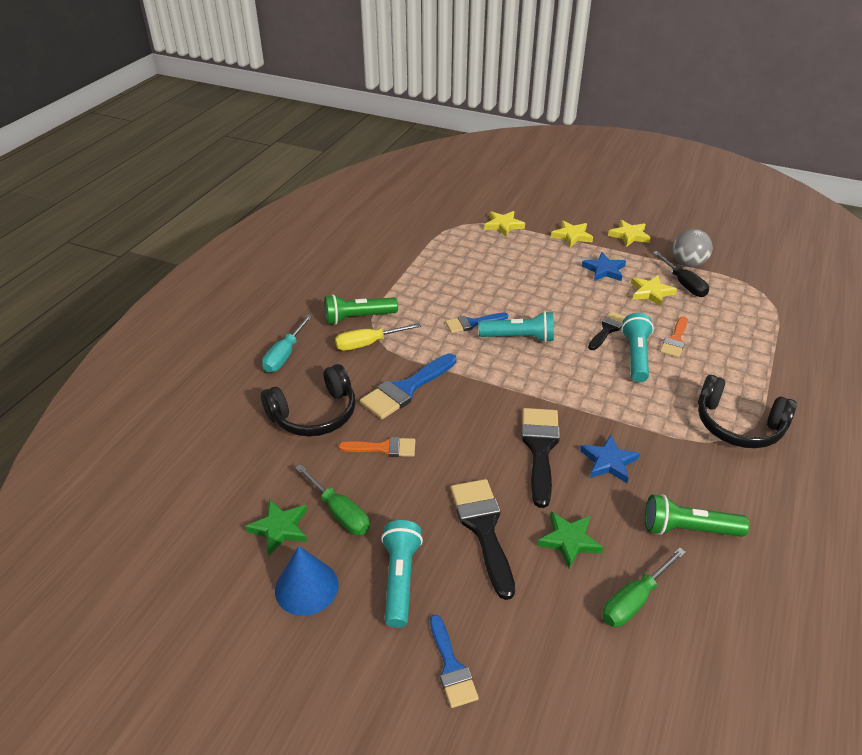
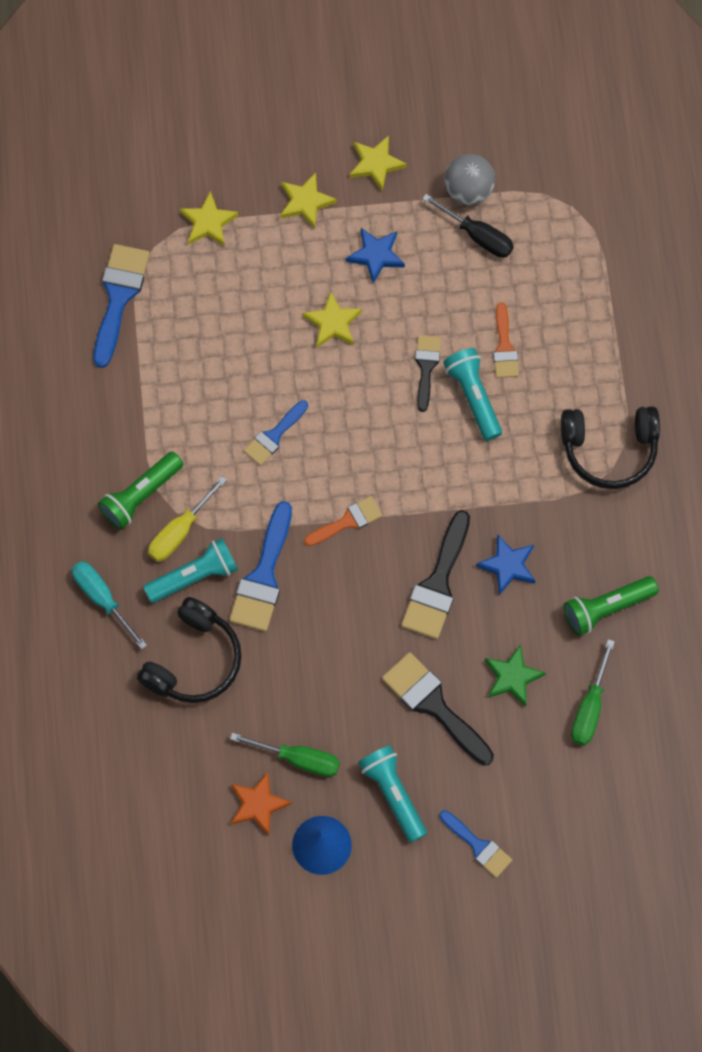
camera: 30 degrees left, 30 degrees up
green star [245,499,307,556] -> orange star [231,772,291,836]
turquoise screwdriver [262,315,312,372] -> turquoise screwdriver turned 150 degrees clockwise [72,561,147,650]
orange brush [338,437,415,457] -> orange brush moved to [304,496,382,546]
turquoise flashlight [479,311,554,342] -> turquoise flashlight moved to [143,538,238,603]
black brush [521,408,560,508] -> black brush turned 135 degrees counterclockwise [401,510,470,639]
yellow star [631,275,677,307] -> yellow star moved to [303,291,362,347]
none -> blue brush [93,244,150,368]

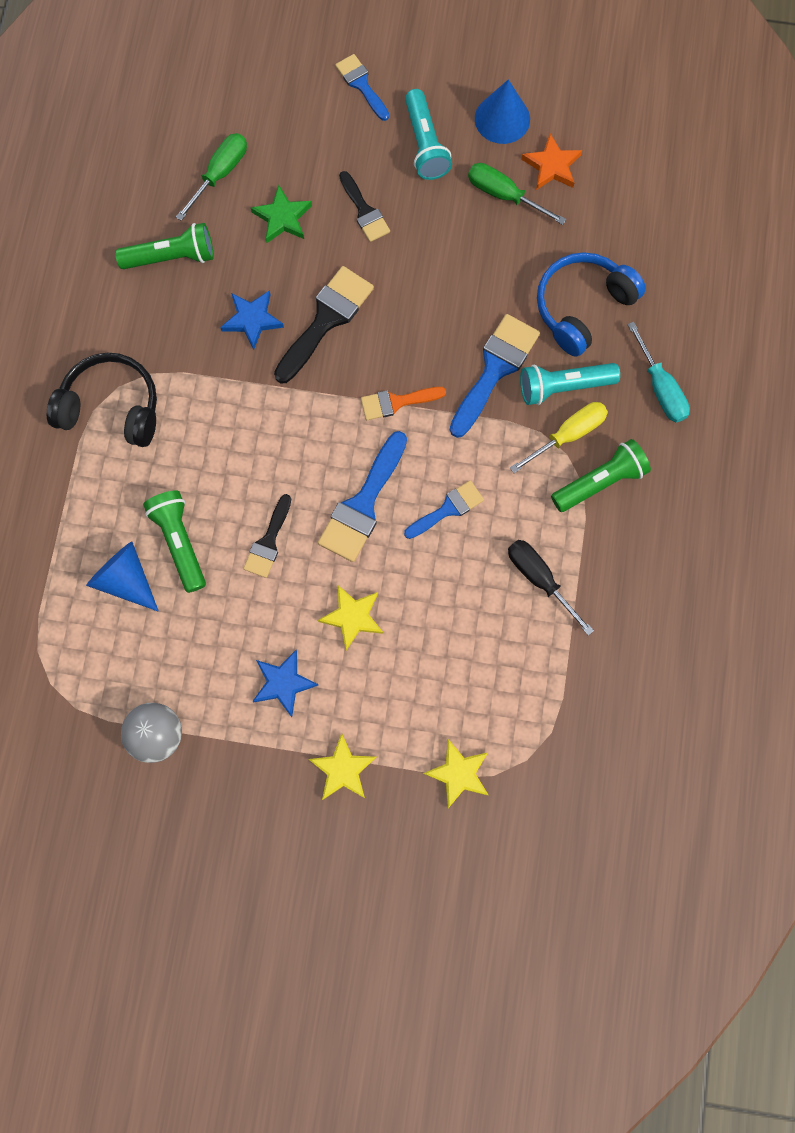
camera: 165 degrees left, 5 degrees up
blue brush [93,244,150,368] -> blue brush moved to [318,431,407,562]
black headphones [137,597,242,703] -> blue headphones [537,252,646,357]
yellow star [349,135,407,191] -> none
black brush [382,652,494,766] -> black brush [339,171,390,242], size x0.61
black screwdriver [422,194,514,258] -> black screwdriver moved to [508,540,594,636]
turquoise flashlight [443,348,502,441] -> none
orange brush [493,303,519,378] -> green flashlight [143,490,206,593]
none -> blue cone [86,542,159,612]

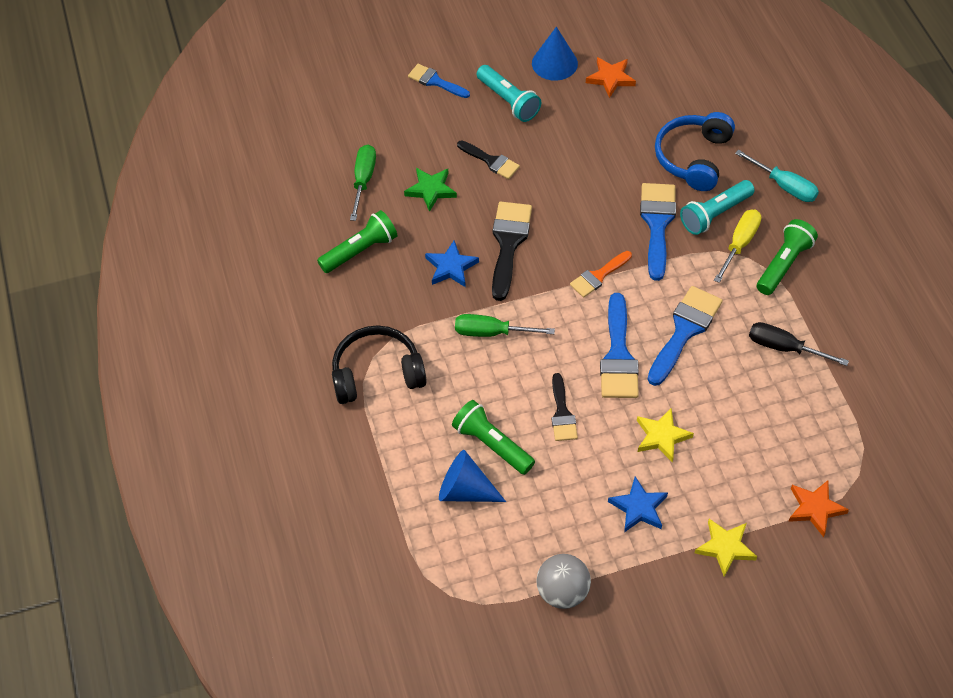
camera: 25 degrees left, 20 degrees down
blue brush [404,480,484,539] -> blue brush [647,286,723,386], size x1.64
yellow star [423,739,488,808] -> orange star [788,480,849,537]
green screwdriver [468,163,566,225] -> green screwdriver moved to [455,314,555,337]

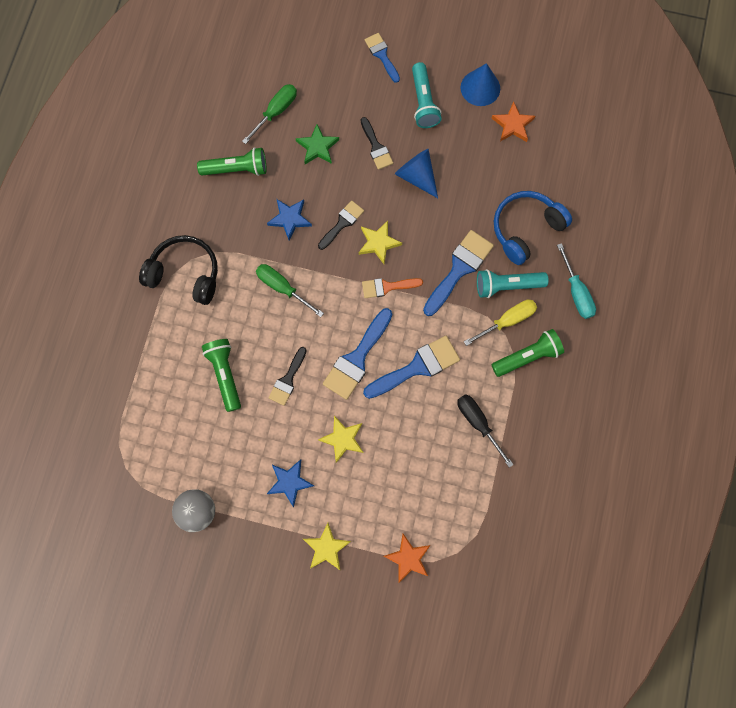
camera: 30 degrees right, 20 degrees up
blue cone [439,450,506,502] -> blue cone moved to [395,149,438,198]
black brush [492,202,532,301] -> black brush [318,200,364,250], size x0.61
none -> yellow star [359,221,402,264]

